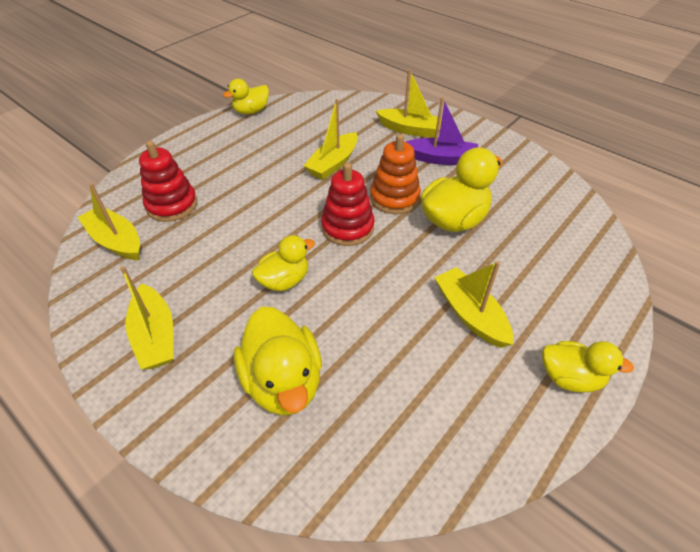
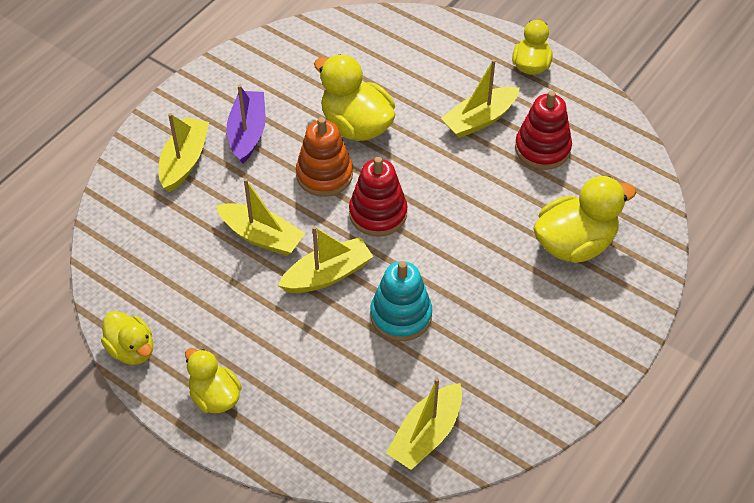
camera: 95 degrees left, 5 degrees up
yellow boat [120,266,174,369] -> yellow boat moved to [278,226,373,293]
red stacking toy [139,141,197,222] -> red stacking toy moved to [515,91,572,170]
yellow duck [252,235,315,291] -> yellow duck moved to [185,348,242,413]
none -> turquoise stacking toy [370,261,432,341]

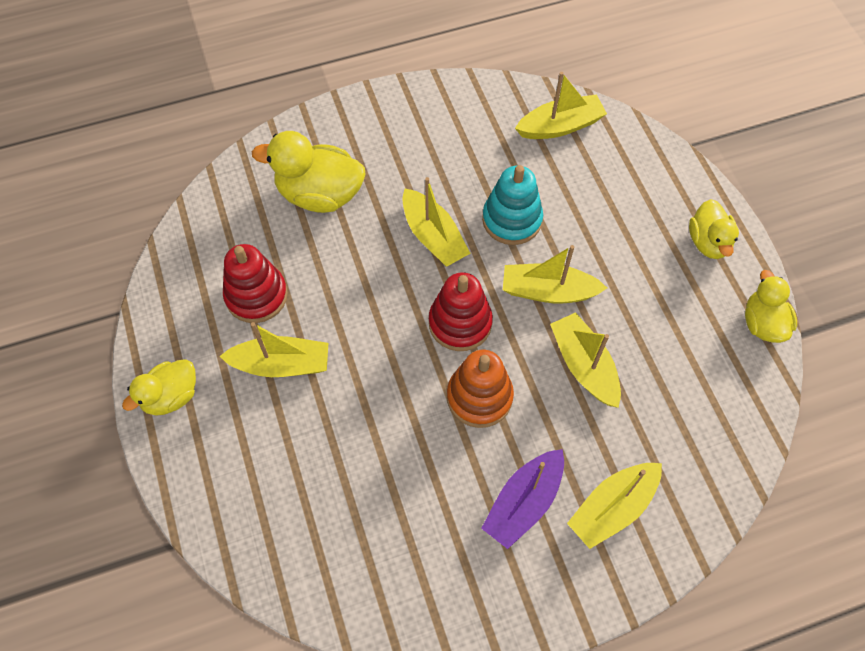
camera: 145 degrees left, 10 degrees up
yellow duck [314,54,395,141] -> none
none -> yellow boat [402,177,470,267]

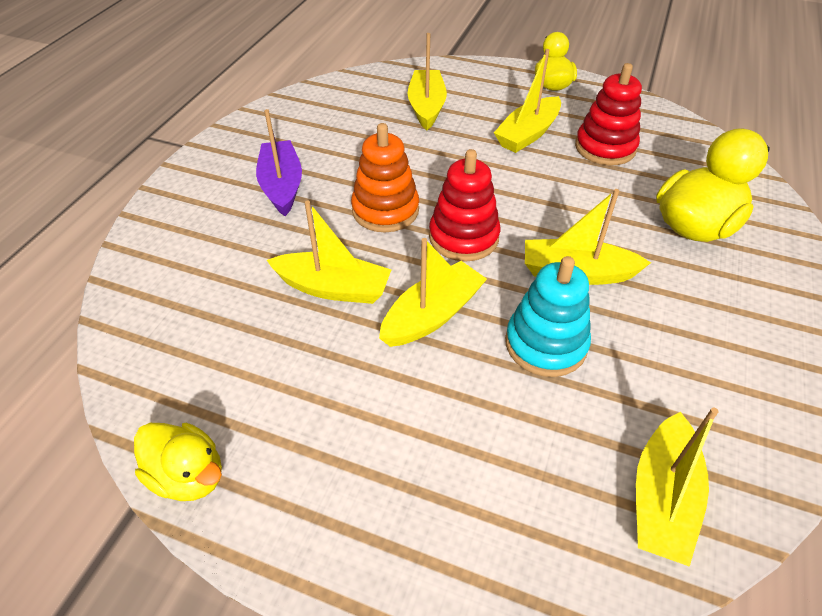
camera: 130 degrees right, 15 degrees down
yellow boat [567,463,662,549] -> yellow boat moved to [408,33,447,130]
yellow duck [689,199,739,259] -> none

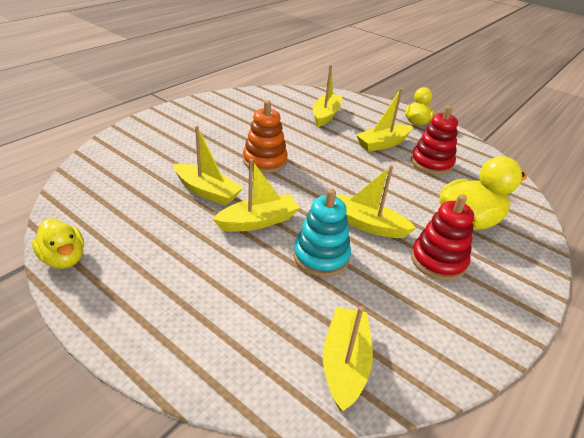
camera: 15 degrees right, 10 degrees down
purple boat [256,109,302,216] -> none
red stacking toy [429,149,500,261] -> red stacking toy moved to [411,194,474,281]
yellow boat [636,407,719,567] -> yellow boat turned 150 degrees clockwise [323,306,373,412]

